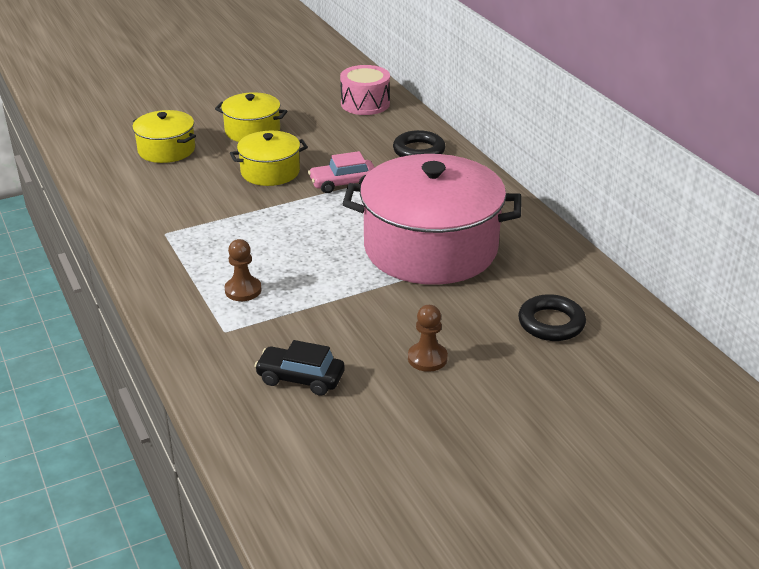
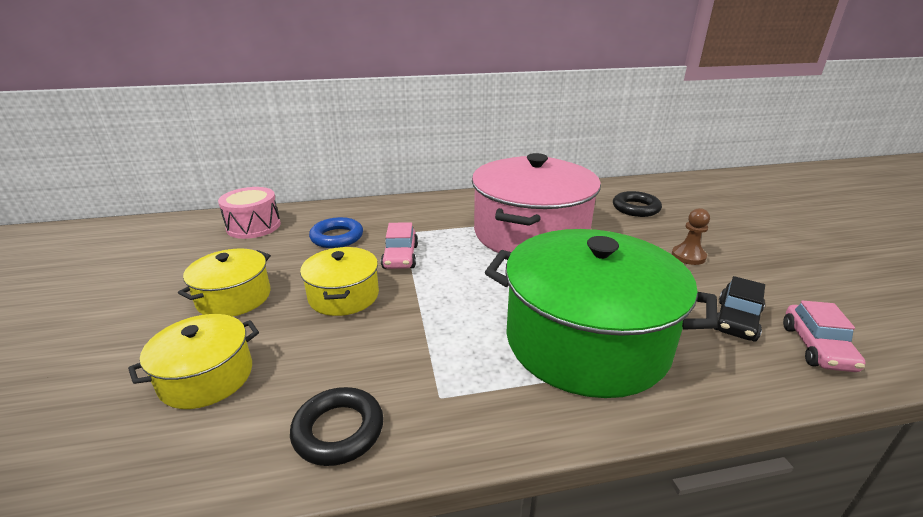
camera: 75 degrees left, 5 degrees down
brown pawn [225,239,262,301] -> green pot [485,229,718,398]
black ring [393,130,445,157] -> black ring moved to [290,387,383,466]
none -> blue ring [309,217,363,248]
none -> pink car [783,301,866,372]

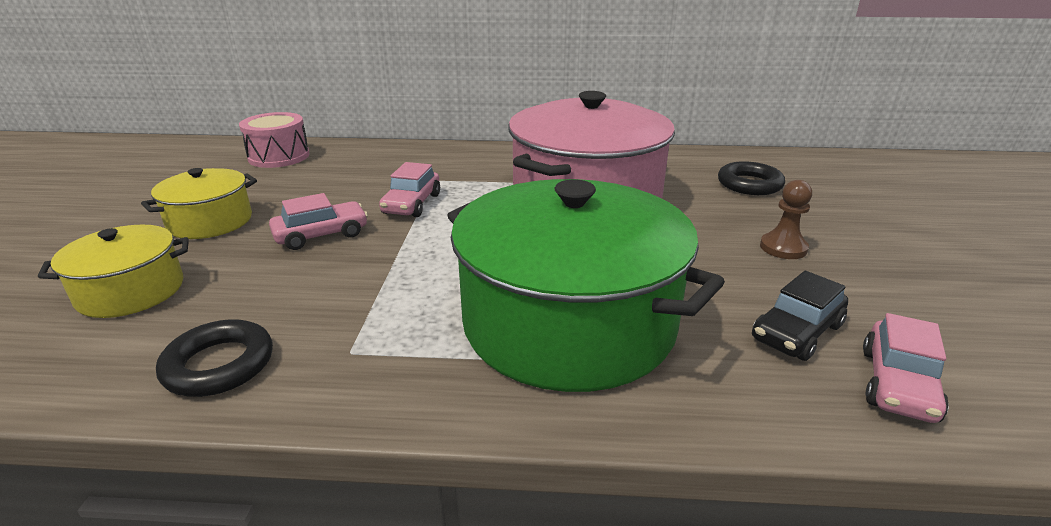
camera: 15 degrees right, 0 degrees up
yellow pot [300,247,379,316] -> pink car [269,193,368,250]
blue ring [309,217,363,248] -> none

